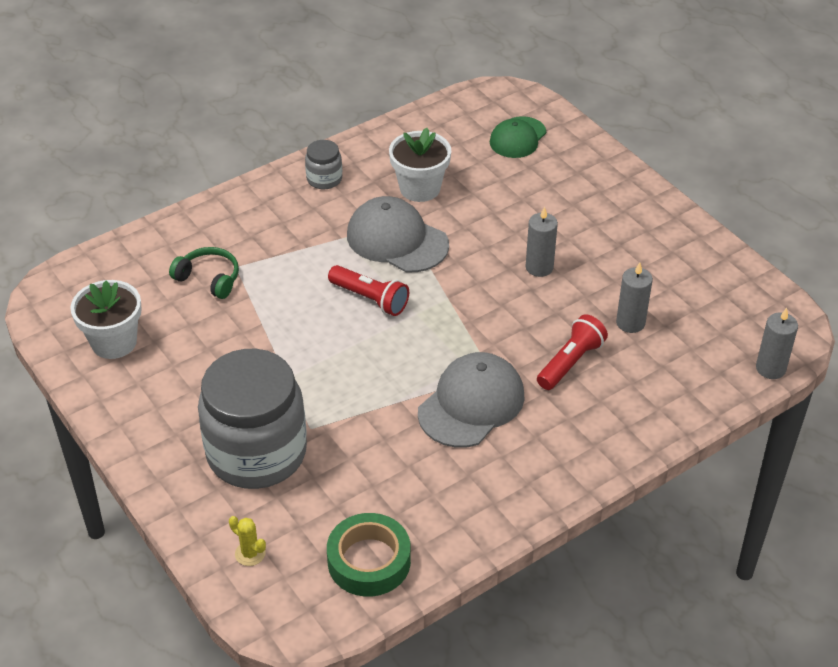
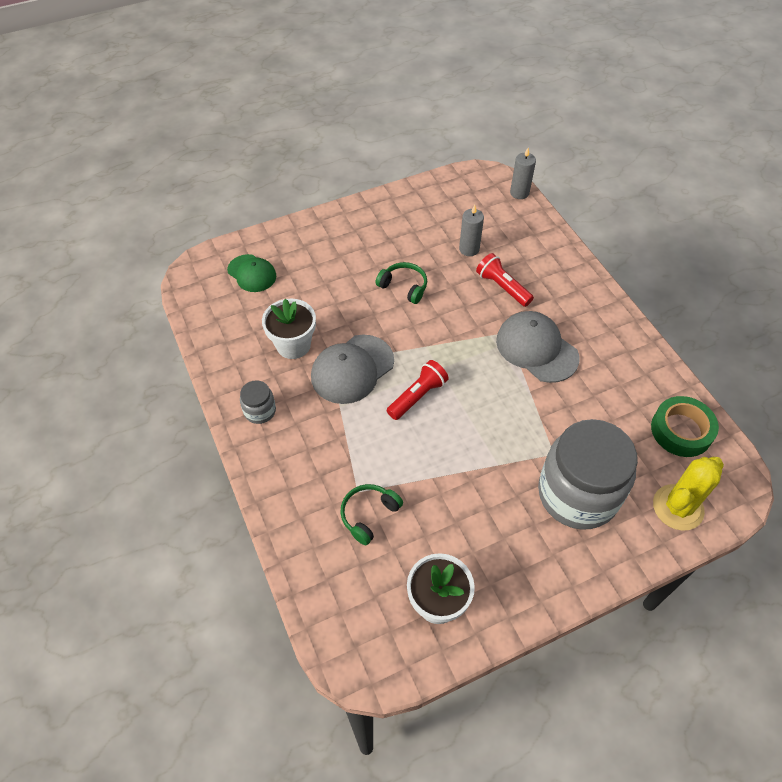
camera: 80 degrees left, 10 degrees up
yellow cactus [229,516,266,566] -> yellow cactus [653,457,724,531], size x2.14
grey candle [526,206,558,277] -> green headphones [375,262,427,304]

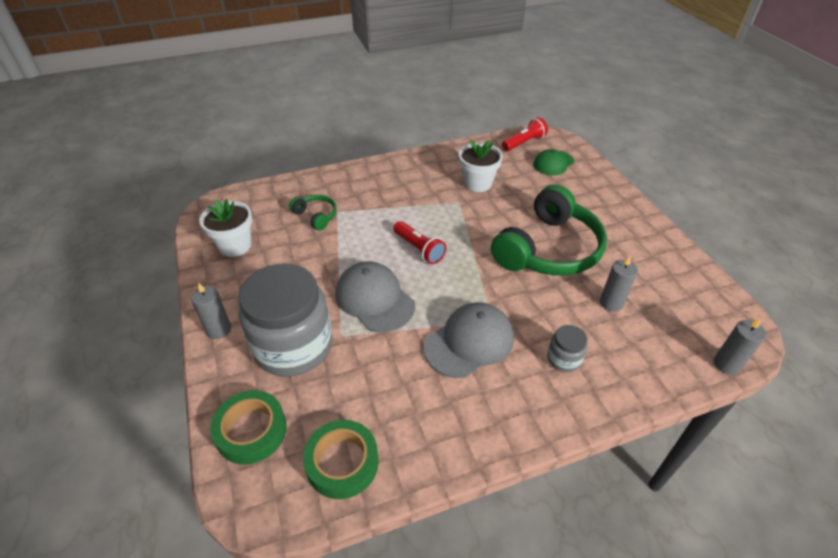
camera: 95 degrees right, 10 degrees down
grey jar [240,380,276,424] -> grey jar moved to [547,325,587,372]
grey cap [311,335,394,404] -> grey cap moved to [335,261,415,332]
green headphones [375,262,427,304] -> green headphones [491,185,607,276], size x2.26
red flashlight [476,253,534,307] -> red flashlight moved to [502,117,548,151]
yellow cactus [653,457,724,531] -> green tape [210,390,287,464]
none -> grey candle [191,282,231,339]

